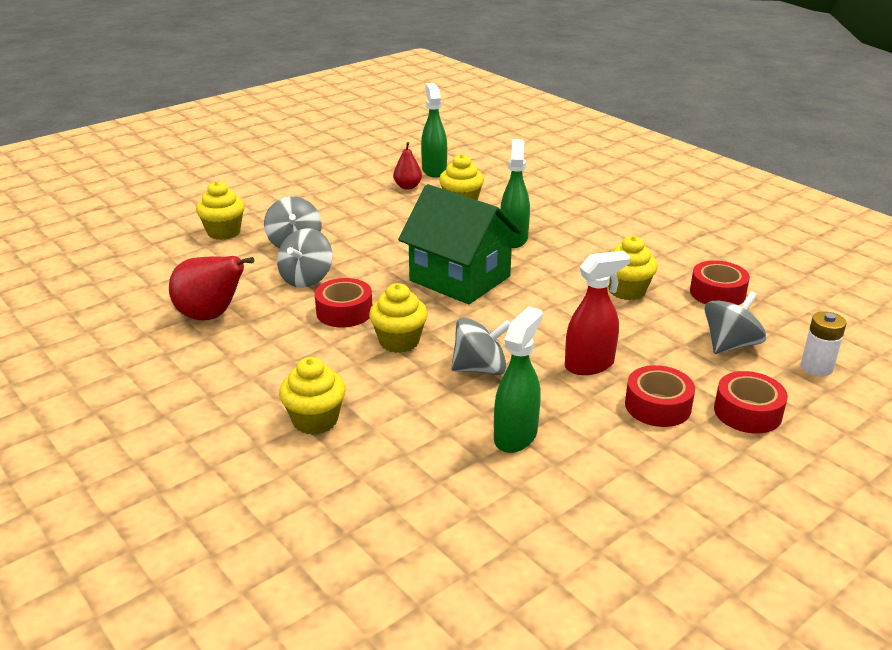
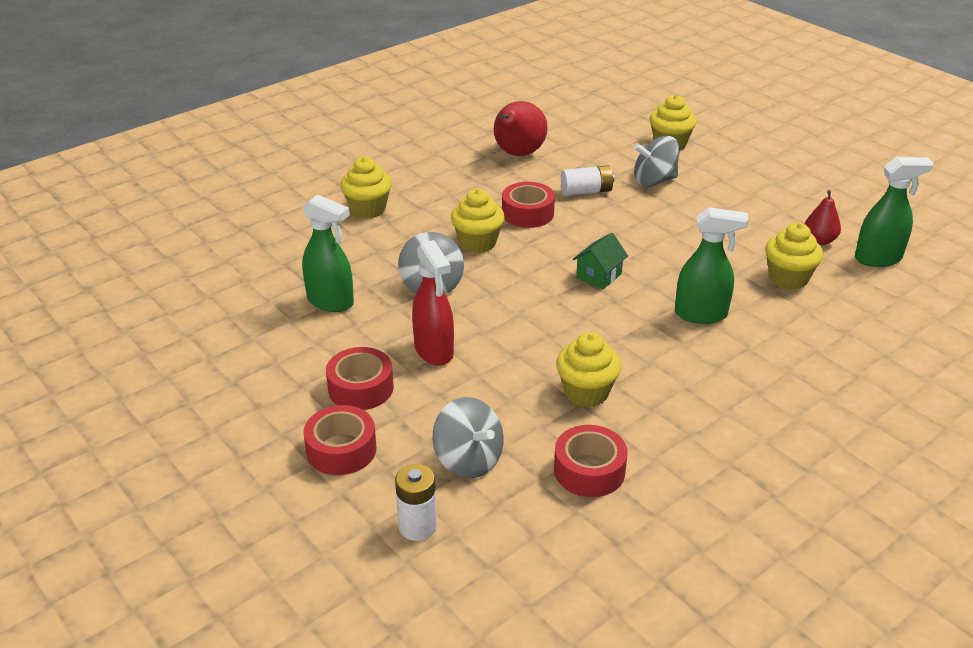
camera: 90 degrees right, 5 degrees up
grey spinning top [277,228,332,288] -> white battery [561,166,614,196]
green house [398,184,522,304] -> green house [573,233,628,289], size x0.43

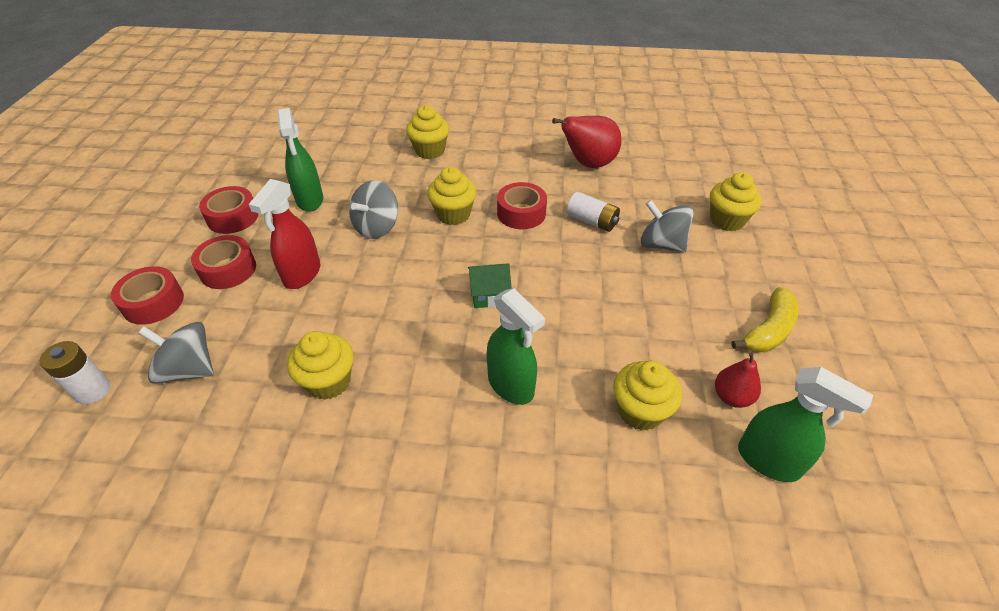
camera: 45 degrees right, 10 degrees up
grey spinning top [433,397,504,479] -> grey spinning top turned 105 degrees clockwise [139,322,214,384]
red tape [554,425,628,497] -> red tape moved to [199,186,258,234]
none -> yellow banana [731,287,799,352]

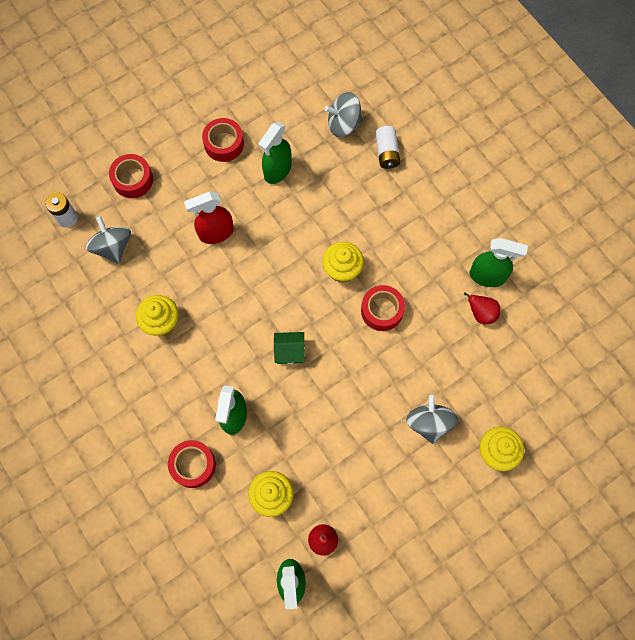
camera: 50 degrees right, 25 degrees up
red tape [191,235,256,289] -> red tape moved to [168,440,216,488]
grey spinning top [349,180,398,239] -> grey spinning top moved to [325,92,363,137]
yellow cupcake [406,105,449,159] -> none
green house [468,263,512,308] -> green house turned 45 degrees counterclockwise [274,332,305,364]
red pear [552,116,622,168] -> red pear [464,292,500,324], size x0.58
white battery [567,192,620,232] -> white battery moved to [375,126,400,169]
yellow banana [731,287,799,352] -> none
none -> green spray bottle [470,238,528,287]

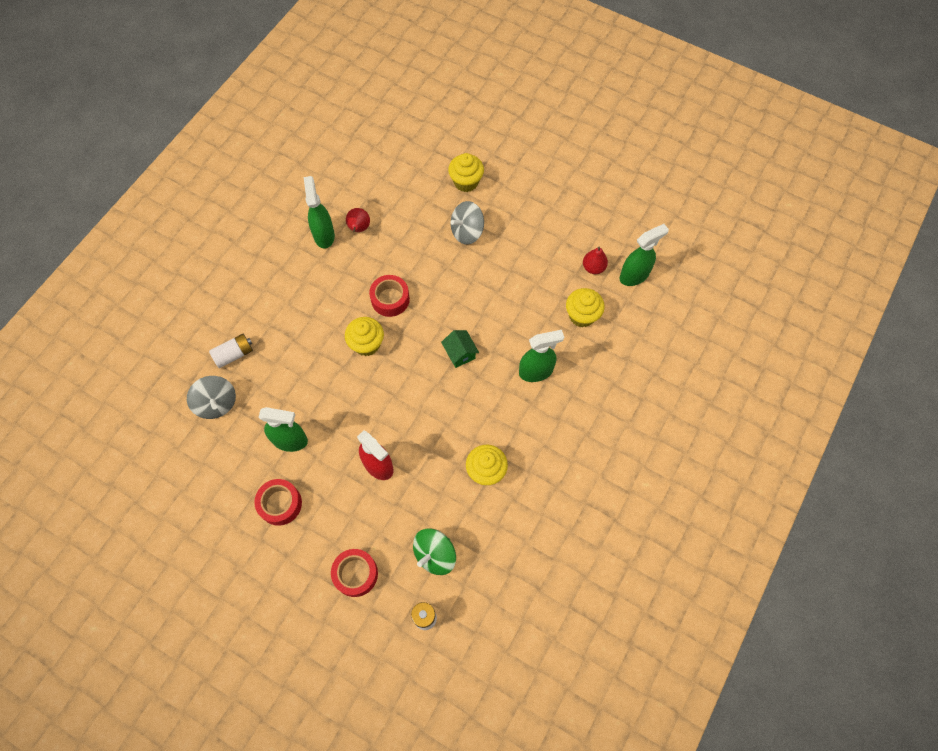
camera: 115 degrees left, 5 degrees down
grey spinning top [85,216,131,264] -> green spinning top [413,528,456,575]
red tape [168,440,216,488] -> none

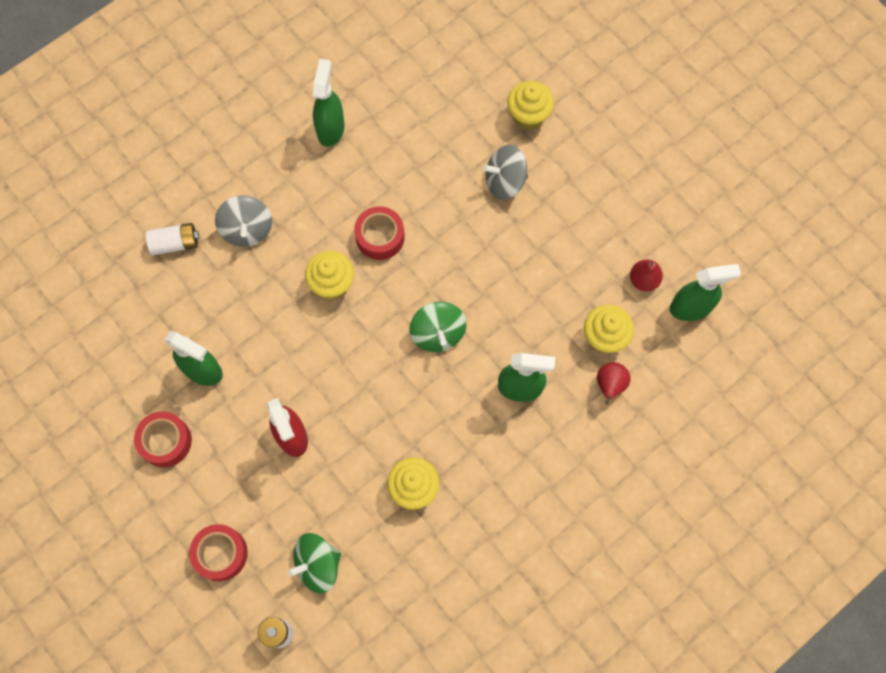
camera: 20 degrees right, 5 degrees up
grey spinning top [187,376,236,419] -> grey spinning top moved to [215,195,272,247]
red pear [346,208,370,232] -> red pear moved to [597,362,631,404]
green house [441,330,479,368] -> green spinning top [409,301,466,352]

